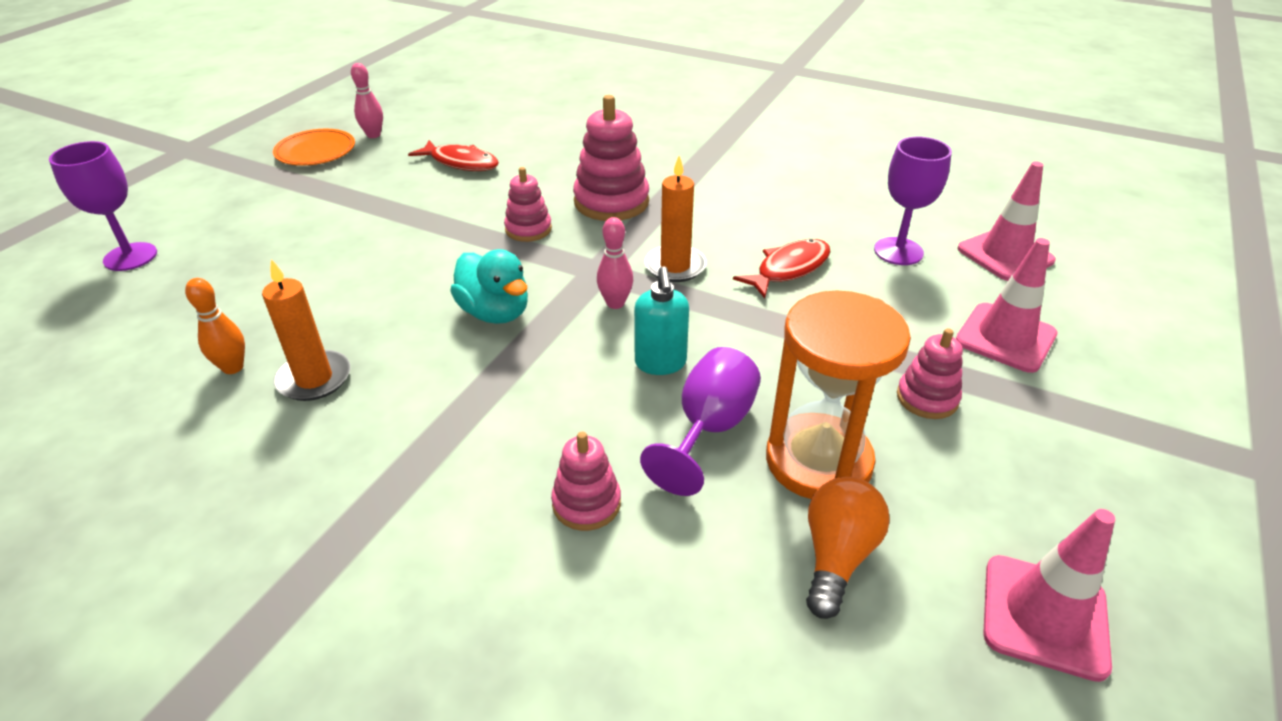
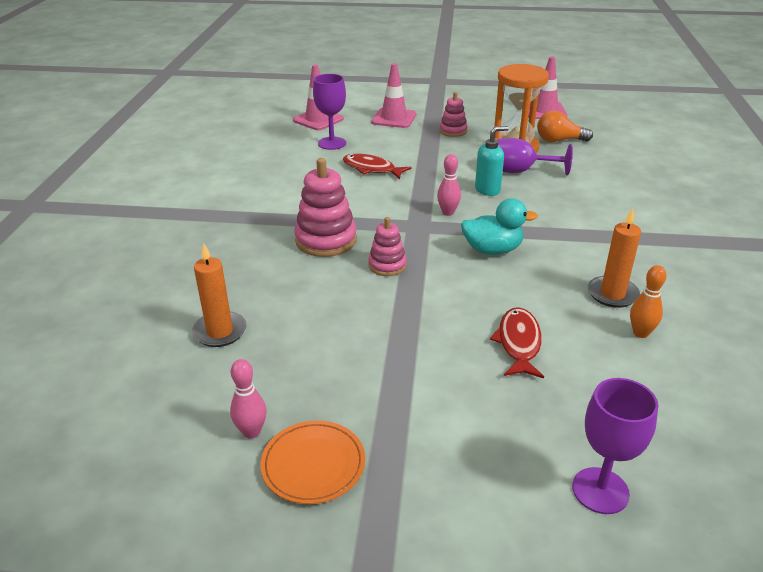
camera: 110 degrees left, 5 degrees down
red fish [408,140,499,171] -> red fish moved to [490,307,544,378]
turquoise duck [450,249,528,324] -> turquoise duck turned 60 degrees clockwise [461,198,538,255]
pink stacking toy [551,432,621,531] -> none
orange candle [645,156,707,282] -> orange candle moved to [192,243,247,347]

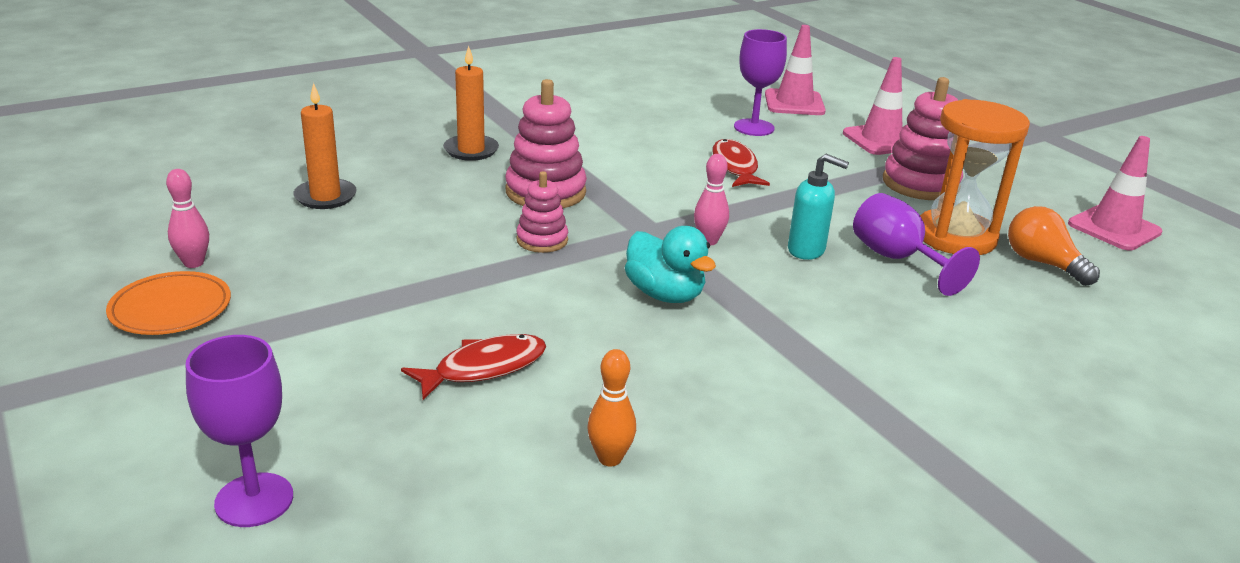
camera: 50 degrees right, 5 degrees down
pink stacking toy [440,92,468,137] -> pink stacking toy [883,77,963,200], size x1.70
orange candle [588,208,641,308] -> orange candle moved to [443,46,499,161]

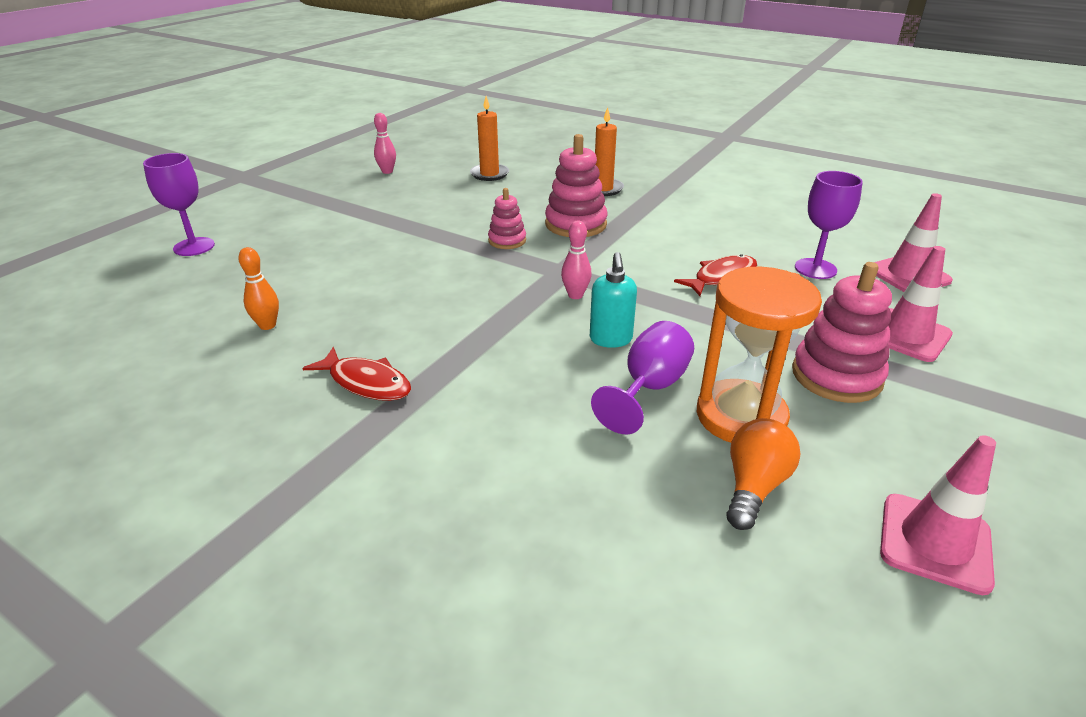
camera: 65 degrees right, 5 degrees up
orange plate [106,271,231,335] -> none
red fish [401,334,546,400] -> red fish moved to [303,347,411,401]
turquoise duck [625,226,716,303] -> none

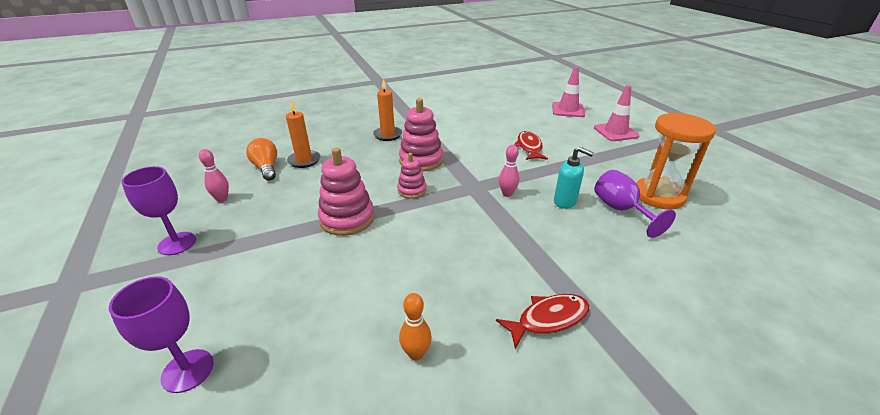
camera: 55 degrees left, 0 degrees up
orange light bulb [726,418,800,530] -> orange light bulb moved to [246,138,277,181]
pink stacking toy [792,262,892,403] -> pink stacking toy moved to [318,148,375,236]
purple goblet [795,171,863,279] -> purple goblet moved to [121,166,196,255]
pink traffic cone [880,435,996,595] -> none

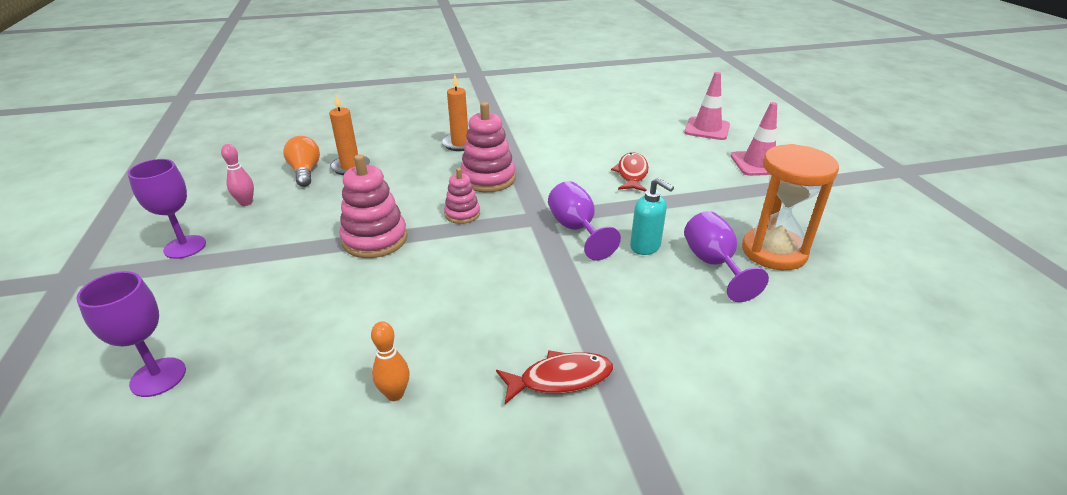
camera: 10 degrees right, 0 degrees up
pink bowling pin [499,145,519,197] -> purple goblet [548,181,621,261]

